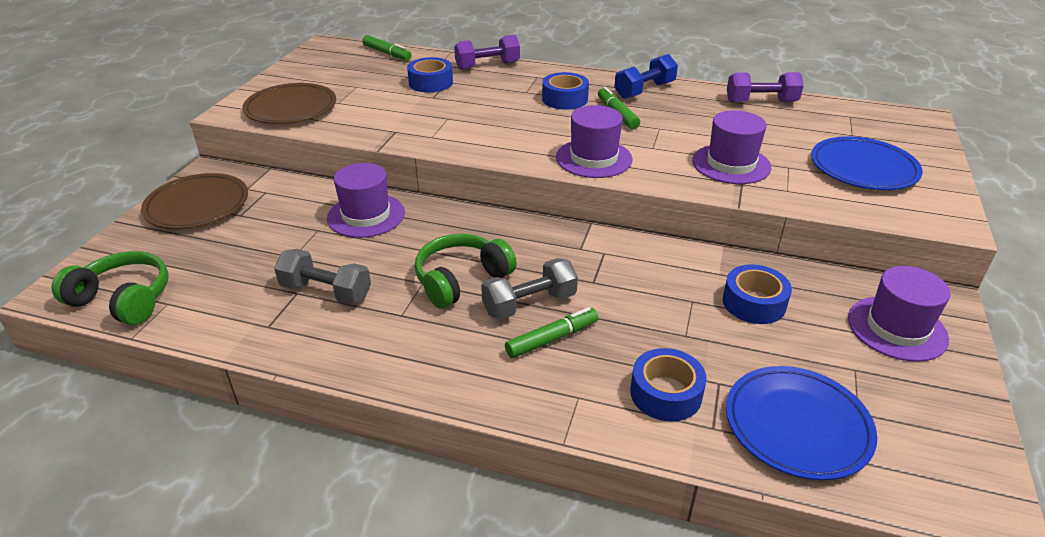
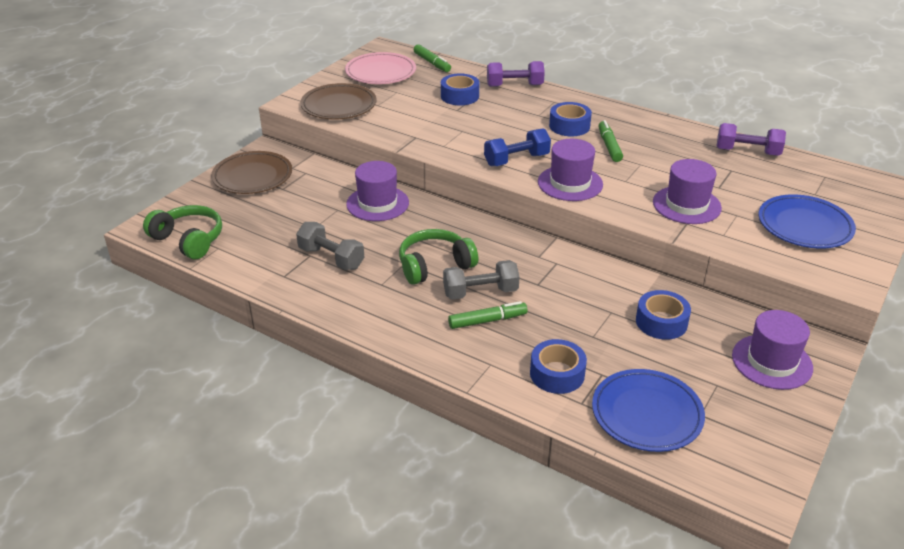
camera: 15 degrees right, 0 degrees up
blue dumbbell [614,54,678,99] -> blue dumbbell moved to [484,128,551,166]
none -> pink plate [345,52,416,84]

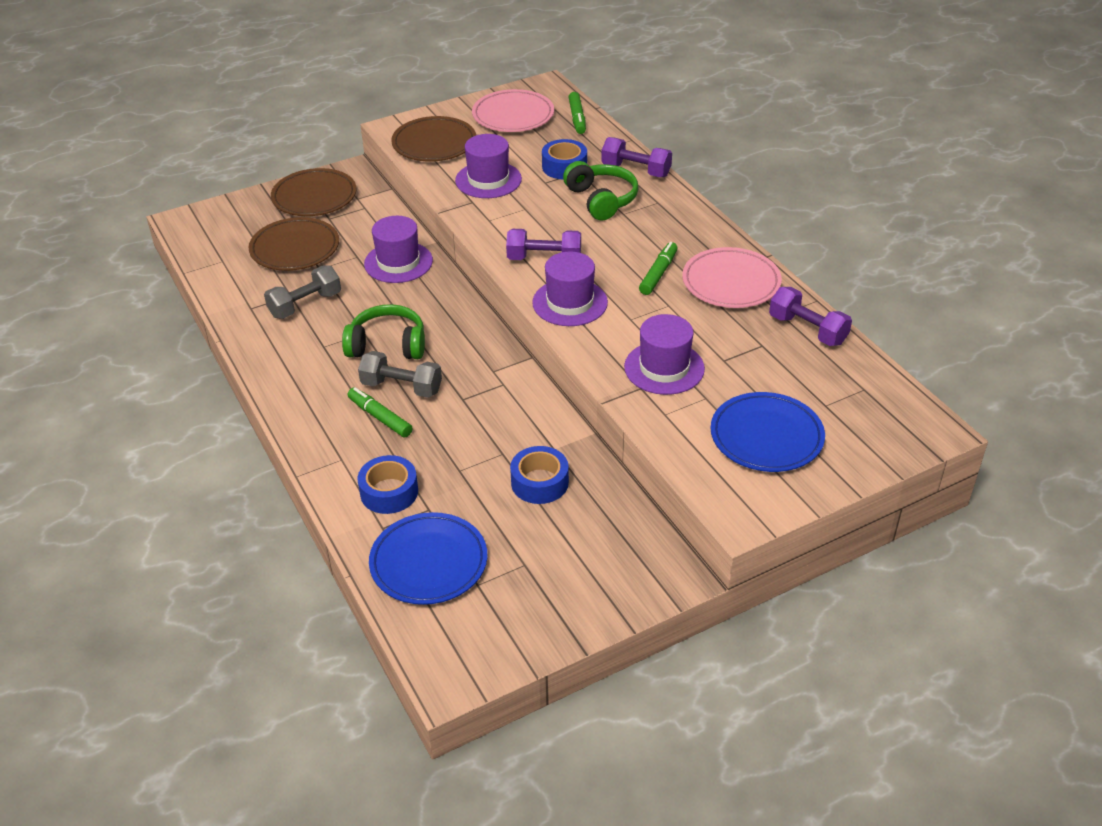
camera: 30 degrees right, 5 degrees up
green headphones [143,205,222,259] -> green headphones moved to [563,161,639,221]
grey dumbbell [296,222,364,270] -> grey dumbbell turned 75 degrees clockwise [264,265,341,319]
green marker [448,301,527,329] -> green marker turned 150 degrees counterclockwise [348,387,413,437]
blue dumbbell [484,128,551,166] -> purple dumbbell [506,229,581,260]
blue tape [549,102,592,136] -> none
purple hat [732,310,813,390] -> purple hat moved to [455,134,522,198]
none -> brown plate [249,217,339,271]
none -> pink plate [682,247,782,308]

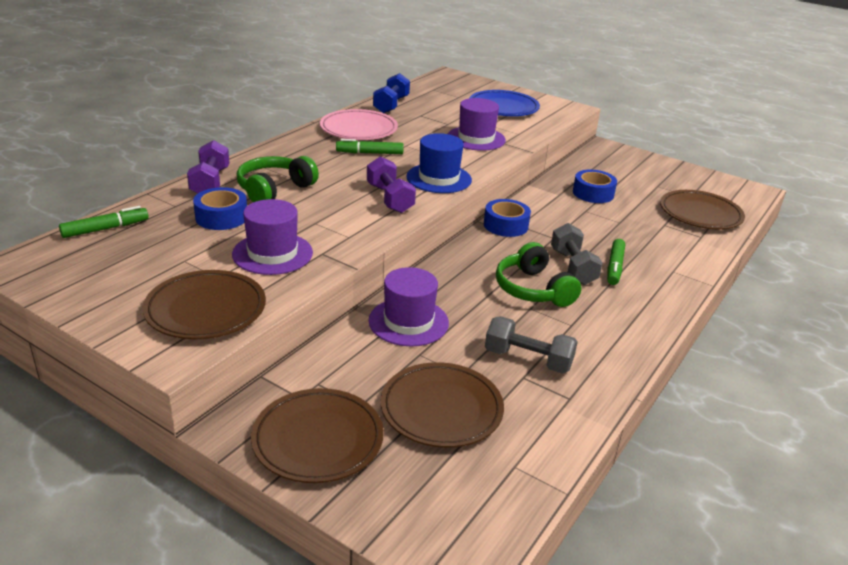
camera: 120 degrees left, 10 degrees down
blue tape [358,455,418,514] -> blue tape moved to [484,199,531,237]
blue plate [369,512,487,605] -> brown plate [660,190,745,229]
pink plate [472,89,554,132] -> none
purple hat [532,251,608,326] -> blue hat [406,133,472,193]
purple dumbbell [769,287,852,346] -> blue dumbbell [373,73,410,113]

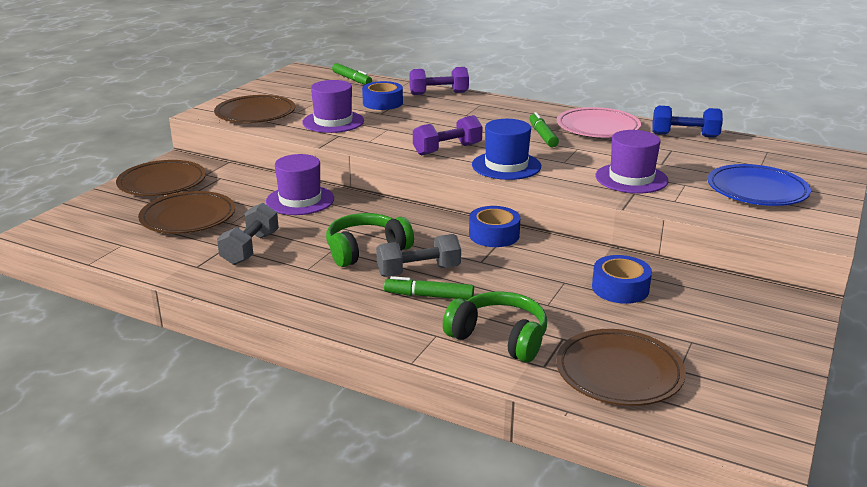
camera: 85 degrees right, 5 degrees down
green headphones [237,156,319,202] -> green headphones moved to [443,291,547,362]

